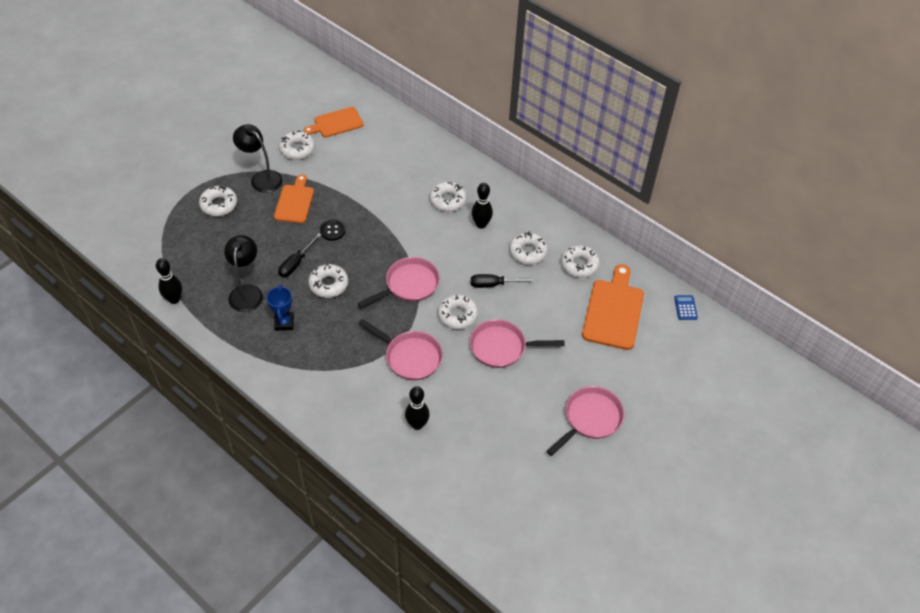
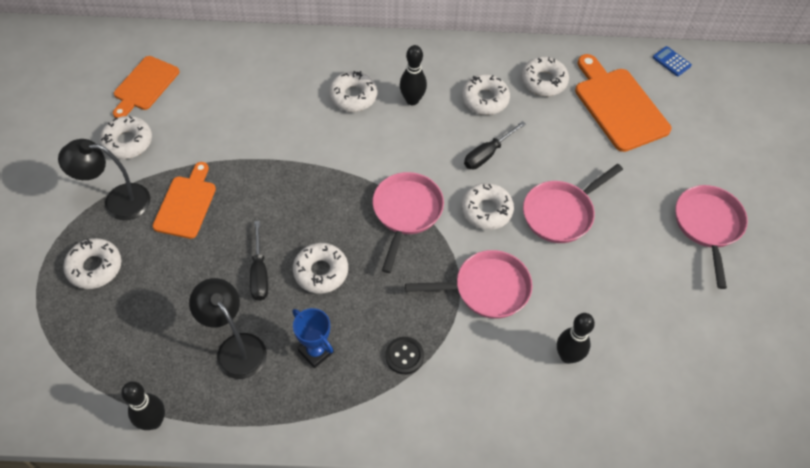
camera: 40 degrees left, 5 degrees up
orange cutting board [274,174,314,223] -> orange cutting board turned 45 degrees clockwise [153,162,216,239]
black button [320,219,345,241] -> black button moved to [385,337,424,374]

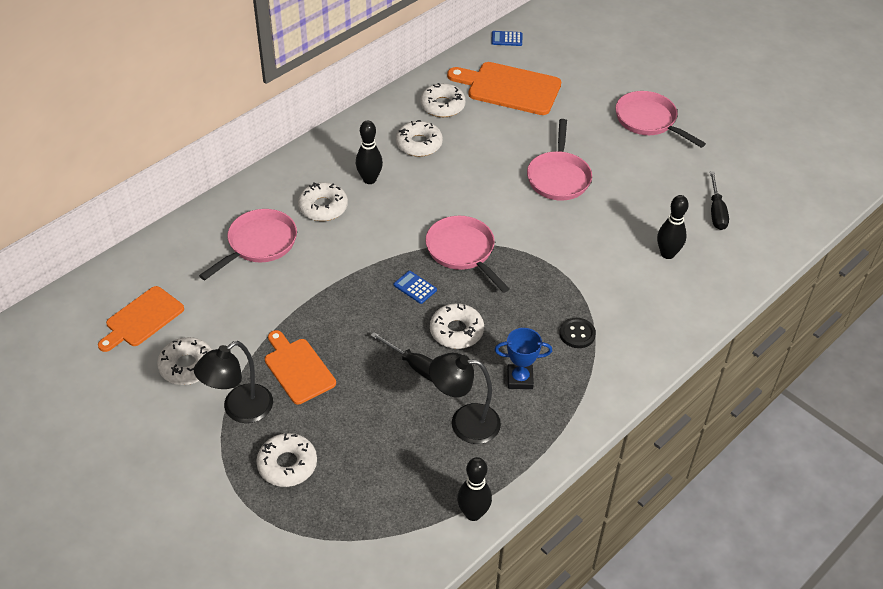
camera: 45 degrees left, 10 degrees down
orange cutting board [113,56,179,118] -> orange cutting board turned 60 degrees clockwise [98,286,184,352]
pink pan [405,250,532,319] -> pink pan moved to [199,209,297,280]
white donut [461,183,514,230] -> none
black screwdriver [464,121,526,169] -> black screwdriver moved to [710,171,729,230]
none -> blue calculator [394,271,437,304]

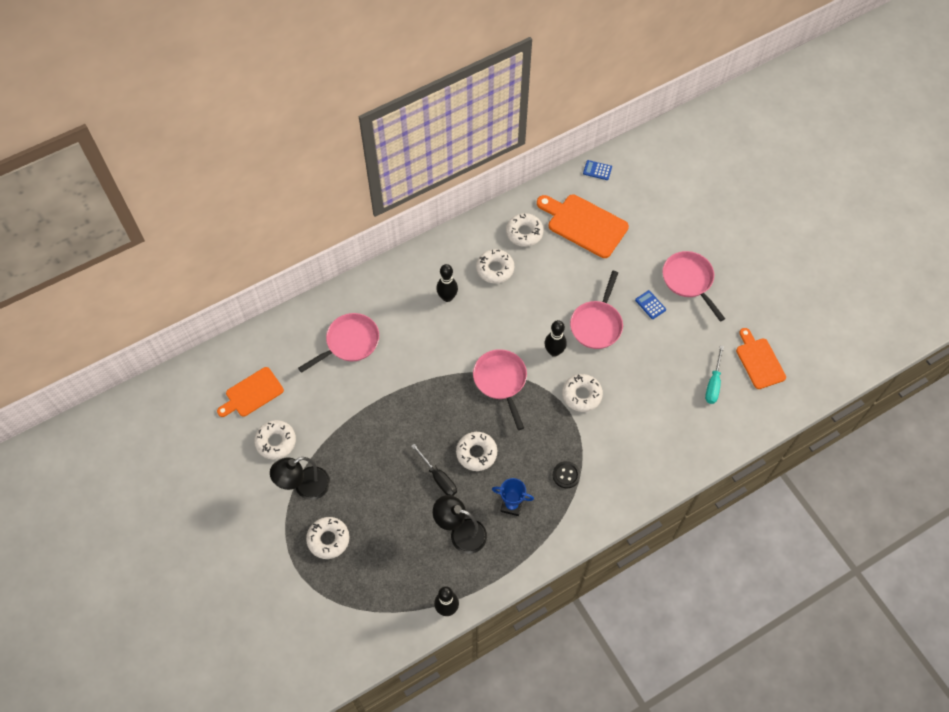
camera: 15 degrees right, 15 degrees up
orange cutting board [265,330,336,404] -> orange cutting board moved to [736,328,786,389]
white donut [298,182,348,221] -> white donut moved to [562,374,603,412]
blue calculator [394,271,437,304] -> blue calculator moved to [635,290,666,319]
black bowling pin [657,195,689,259] -> black bowling pin moved to [545,320,567,357]
black screwdriver [710,171,729,230] -> turquoise screwdriver [705,346,724,404]

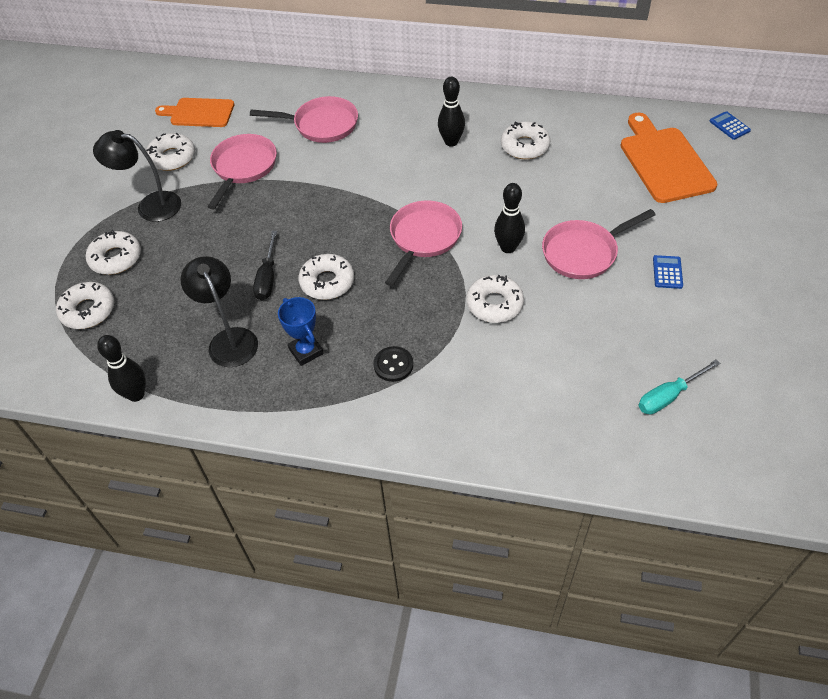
camera: 45 degrees right, 10 degrees down
white donut [506,213,544,247] -> white donut moved to [56,282,114,329]
pink pan [663,251,725,322] -> pink pan moved to [208,134,277,209]
orange cutting board [736,328,786,389] -> none

